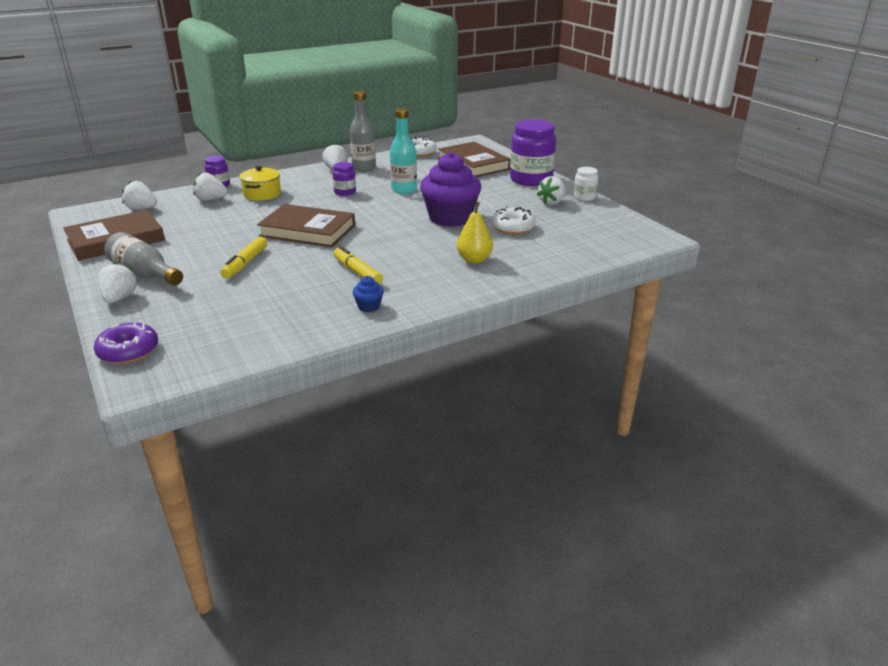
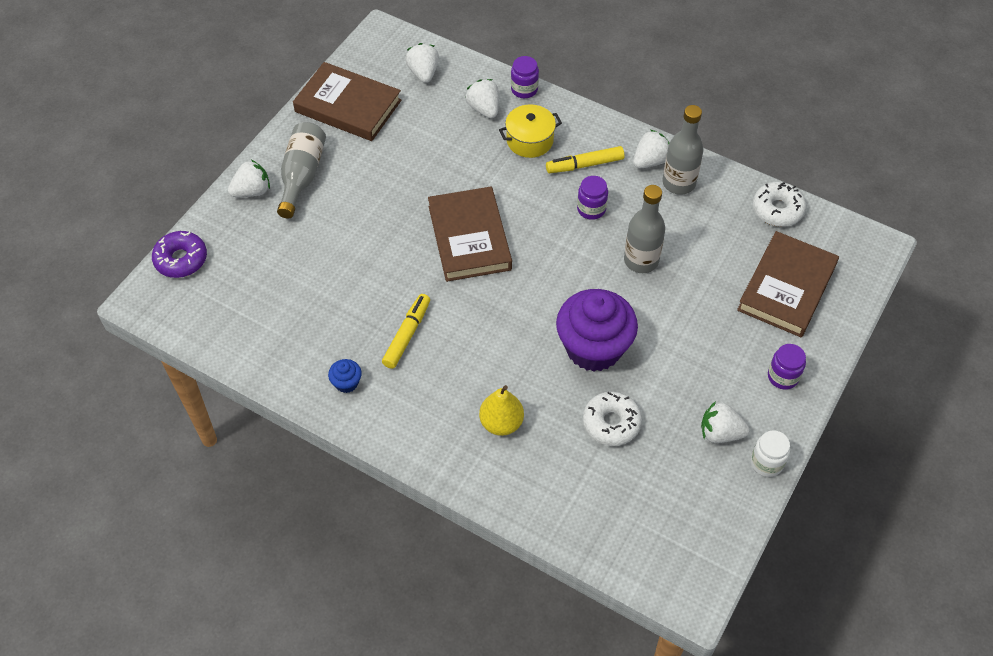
camera: 60 degrees right, 25 degrees up
yellow marker [221,237,267,279] -> yellow marker moved to [546,146,625,173]
turquoise bottle [390,108,417,194] -> grey bottle [624,185,665,273]
purple jar [510,119,556,186] -> purple jar [768,344,806,390], size x0.49

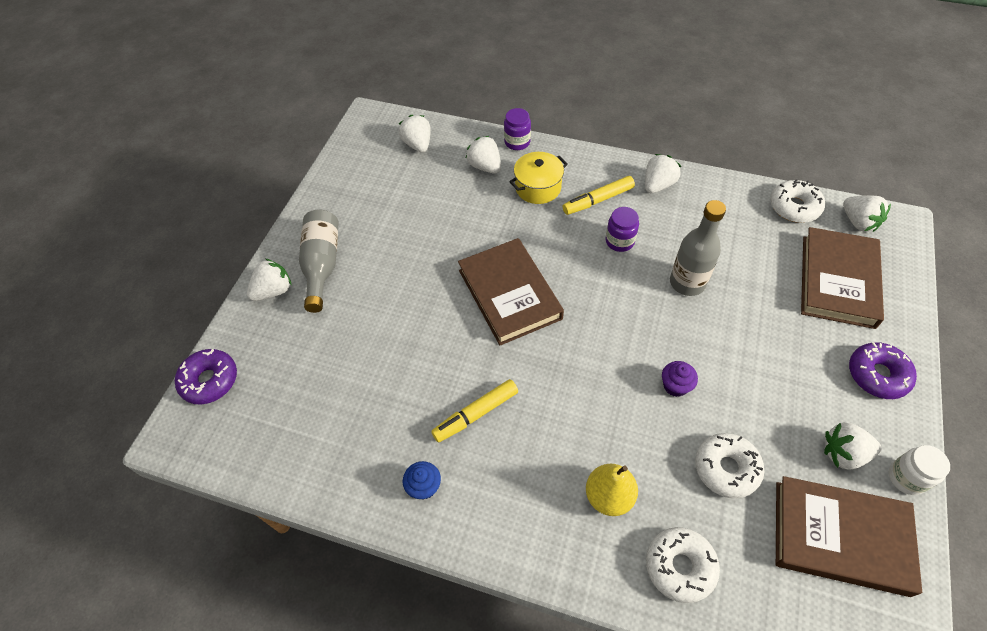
camera: 10 degrees left, 0 degrees up
brown book [293,62,401,141] -> brown book moved to [776,476,922,597]
yellow marker [382,294,430,369] -> yellow marker turned 135 degrees counterclockwise [431,379,518,443]
purple cupcake [556,289,638,372] -> purple cupcake [662,361,698,397], size x0.41
grey bottle [662,105,704,195] -> none
purple jar [768,344,806,390] -> purple donut [849,342,917,399]
none -> white donut [646,527,720,603]
none -> white strawberry [843,195,891,232]

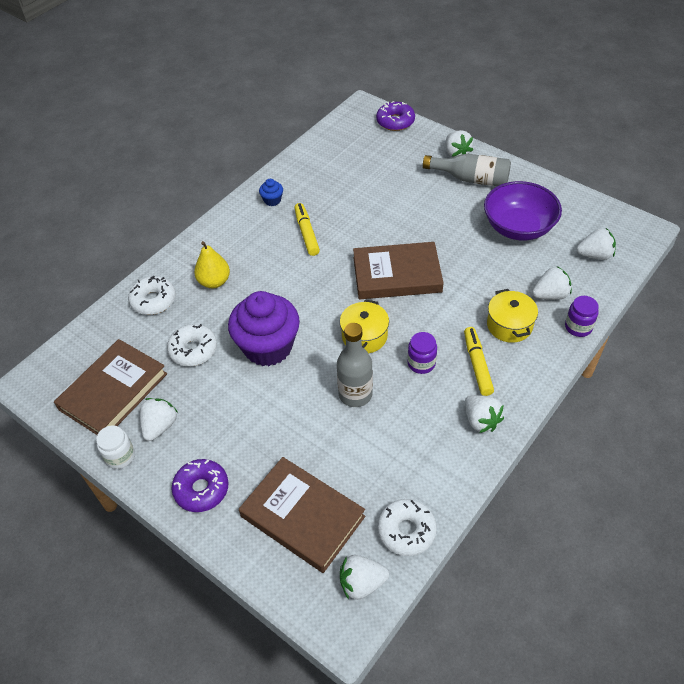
camera: 110 degrees right, 5 degrees down
purple cupcake [662,361,698,397] -> purple cupcake [228,291,300,366], size x2.45
none -> yellow pot [340,299,389,354]
none -> purple bowl [484,181,562,241]

